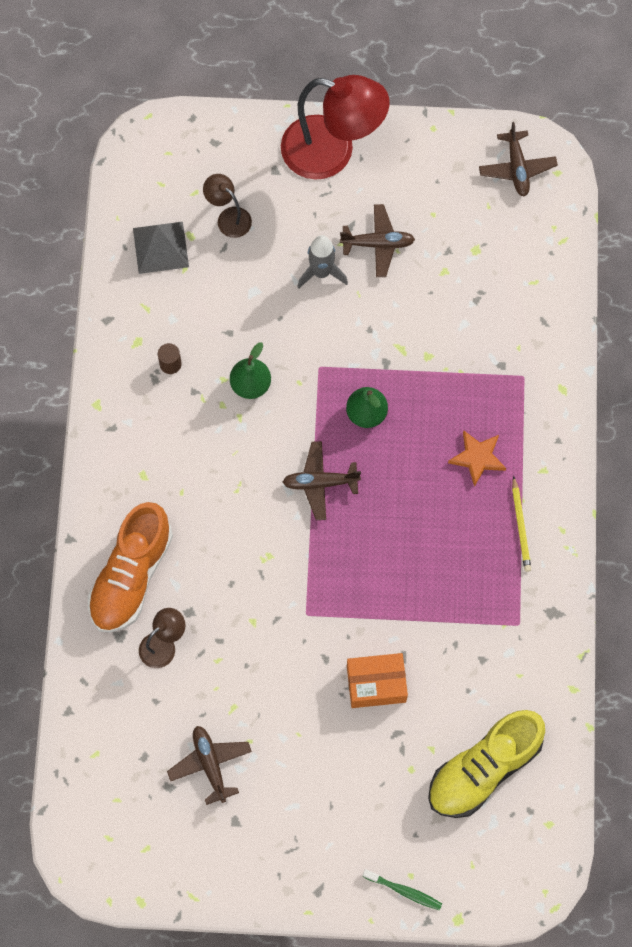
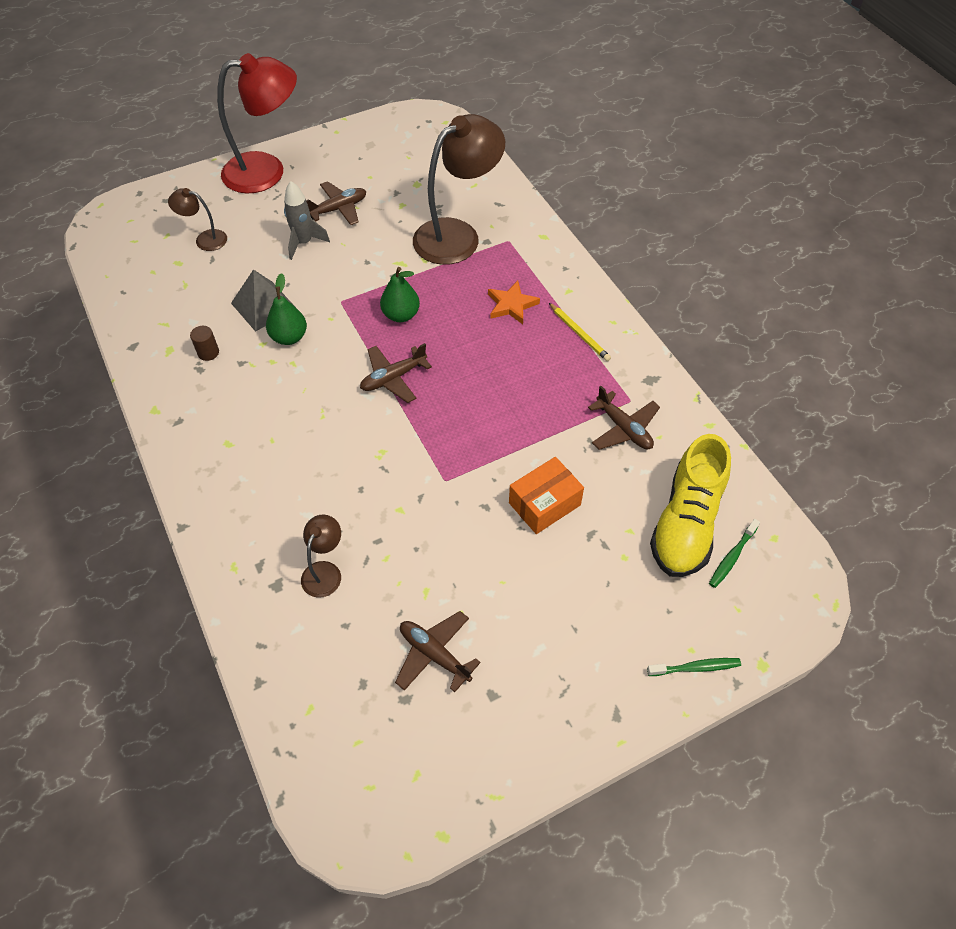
camera: 30 degrees left, 15 degrees down
orange shoe [88,502,173,633] -> none
grey pyramid [133,222,189,274] -> grey pyramid moved to [231,269,293,332]
brown plane [479,122,558,197] -> brown plane moved to [588,386,660,450]
none -> brown lamp [413,114,505,265]
none -> green toothbrush [709,519,760,588]

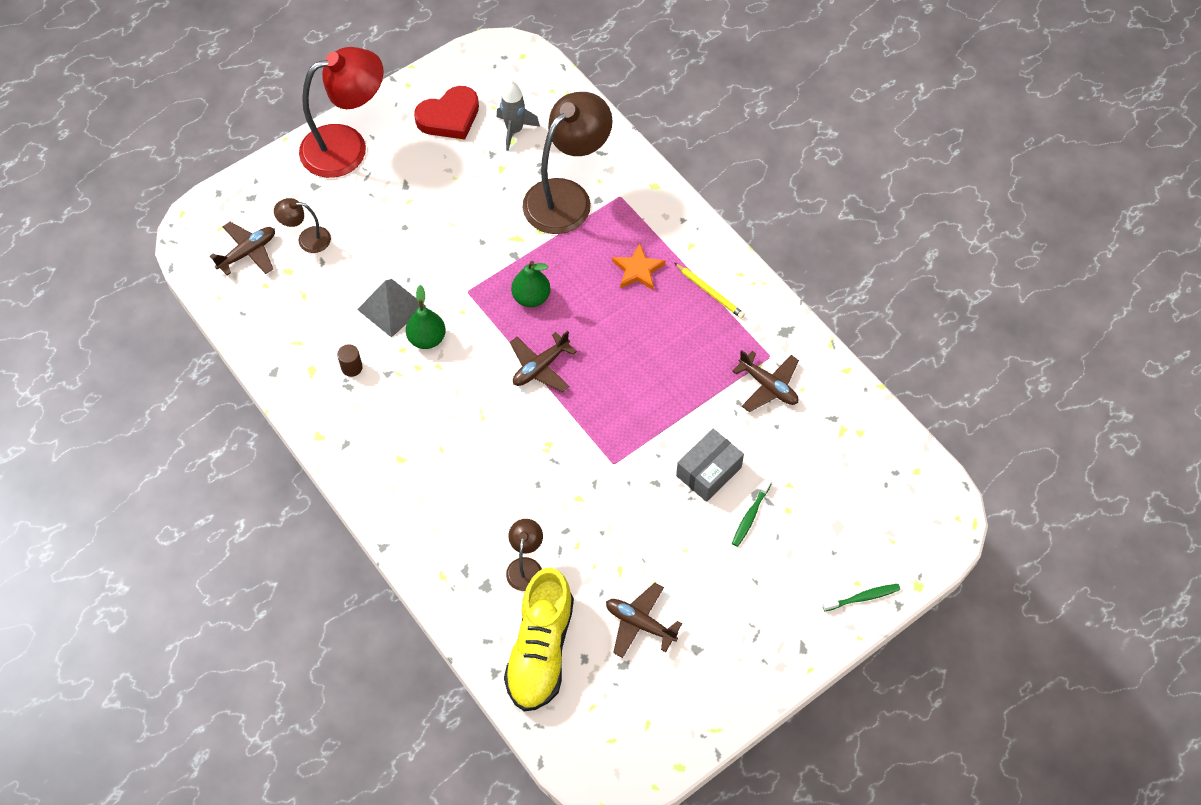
camera: 10 degrees left, 5 degrees up
grey rocket [284,181,330,260] -> grey rocket moved to [497,81,540,151]
brown plane [306,181,366,225] -> brown plane moved to [210,222,275,276]
orange box [509,457,584,534] -> grey box [676,429,744,502]
yellow shoe [650,434,731,577] -> yellow shoe moved to [504,568,574,711]
green toothbrush [709,519,760,588] -> green toothbrush moved to [732,478,772,547]
none -> red heart [414,86,479,140]

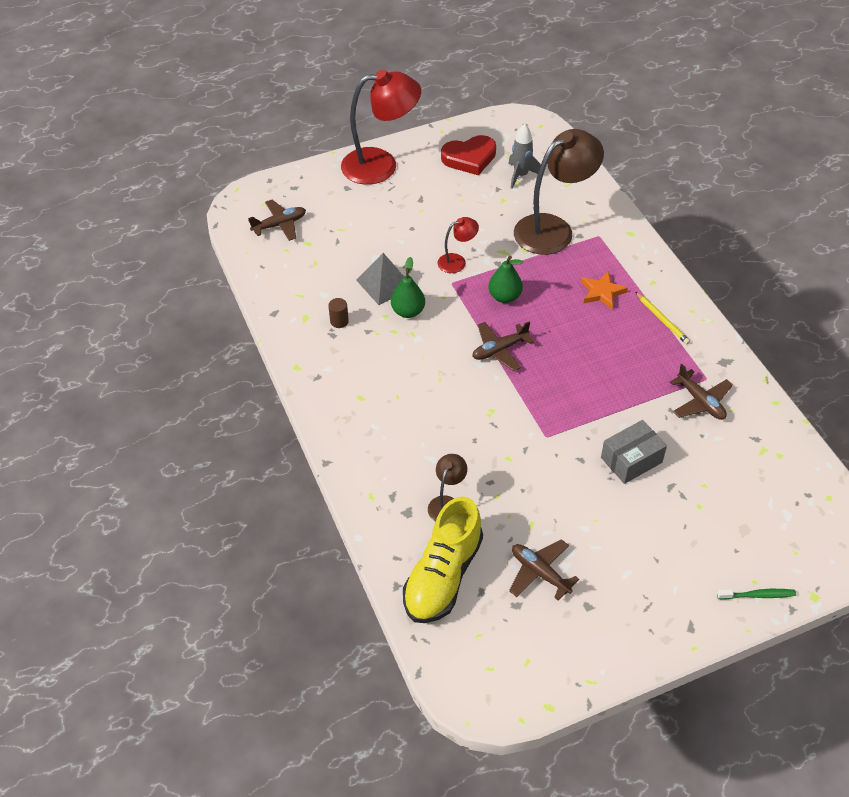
camera: 15 degrees right, 10 degrees down
brown lamp [274,198,331,253] -> none
green toothbrush [732,478,772,547] -> none
none -> red lamp [438,217,479,273]

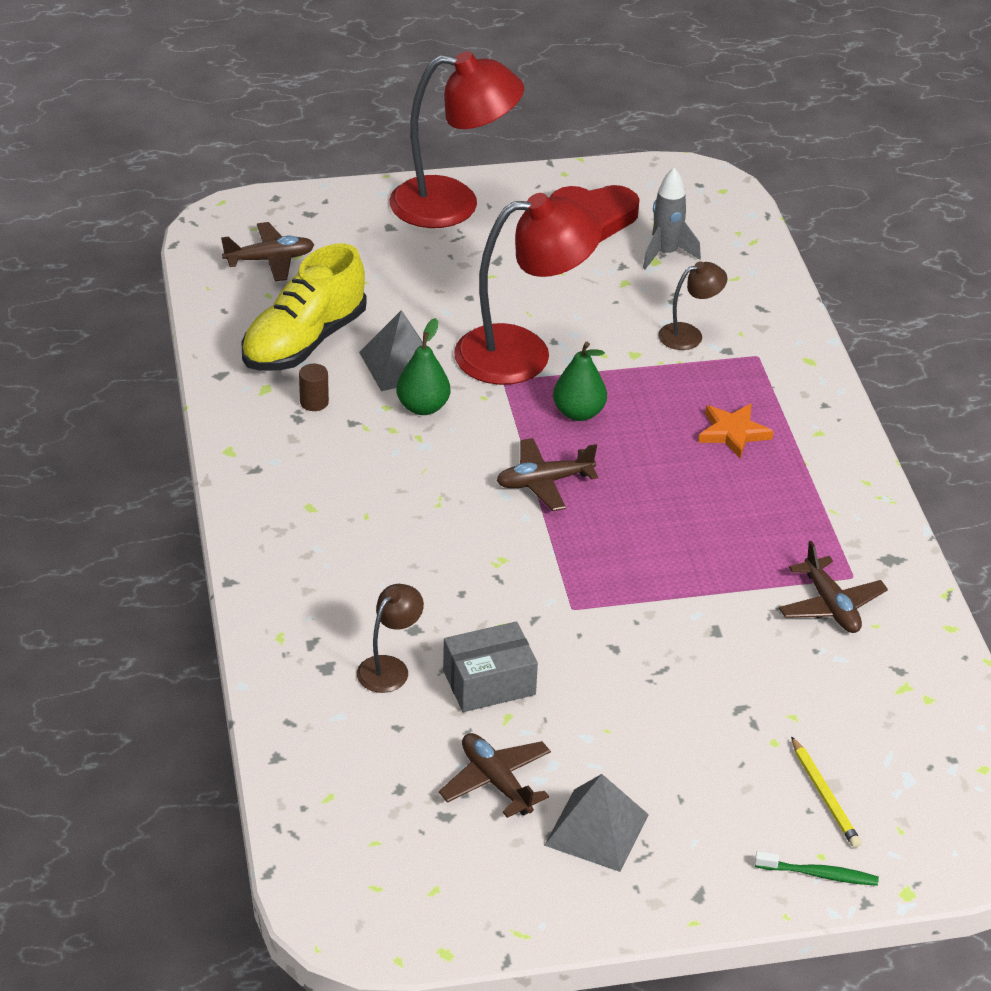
camera: 10 degrees right, 10 degrees down
yellow shoe [403,496,483,623] -> yellow shoe moved to [242,244,366,371]
red lamp [438,217,479,273] -> red lamp [454,193,602,385], size x2.13
brown lamp [514,129,604,255] -> brown lamp [658,261,727,350], size x0.47
grey box [601,420,667,484] -> grey box moved to [443,622,538,712]
yellow pencil [636,292,690,345] -> yellow pencil moved to [791,736,861,848]
none -> grey pyramid [544,774,649,872]

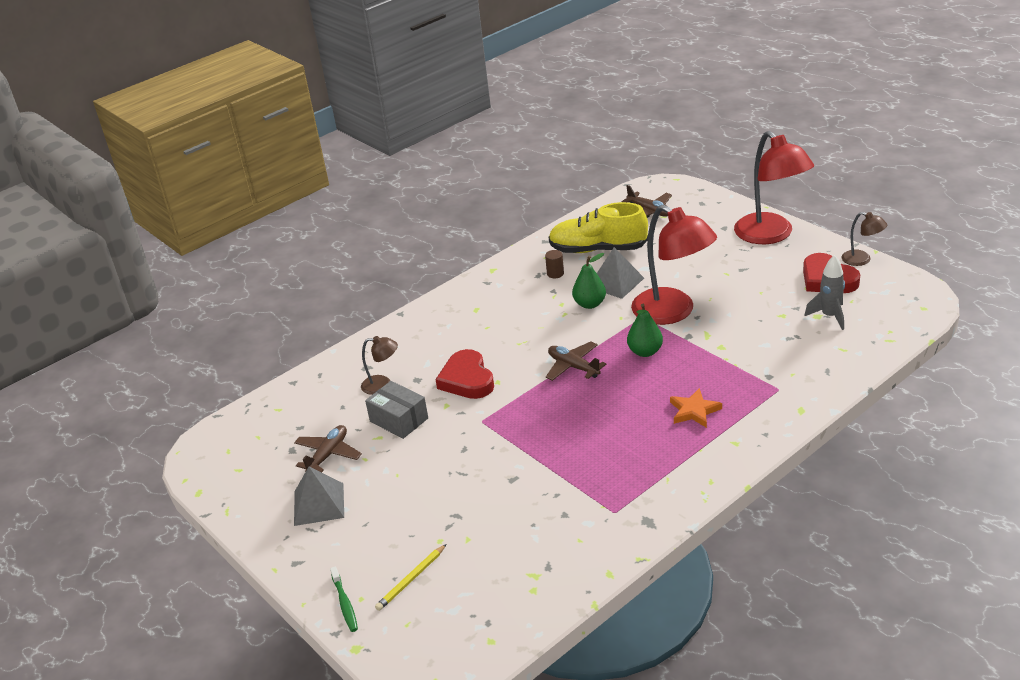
camera: 65 degrees right, 5 degrees down
brown lamp [658,261,727,350] -> brown lamp moved to [841,212,887,266]
brown plane [779,541,888,633] -> none
none -> red heart [435,349,494,399]

